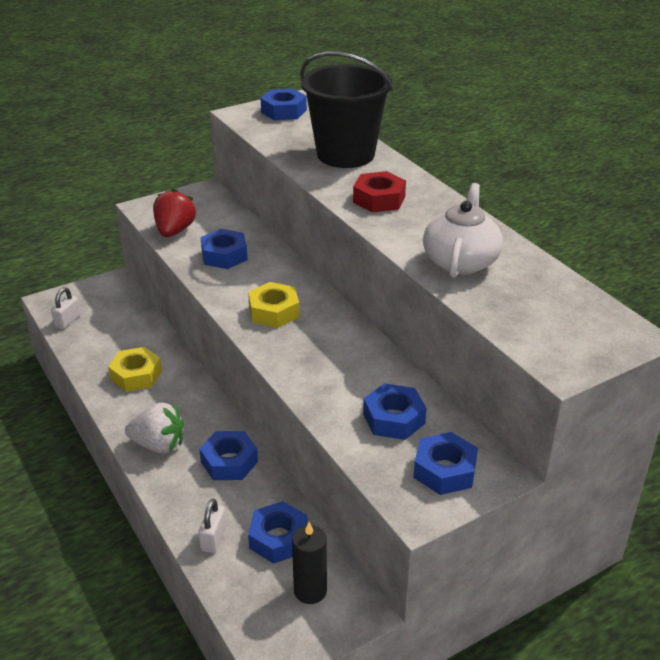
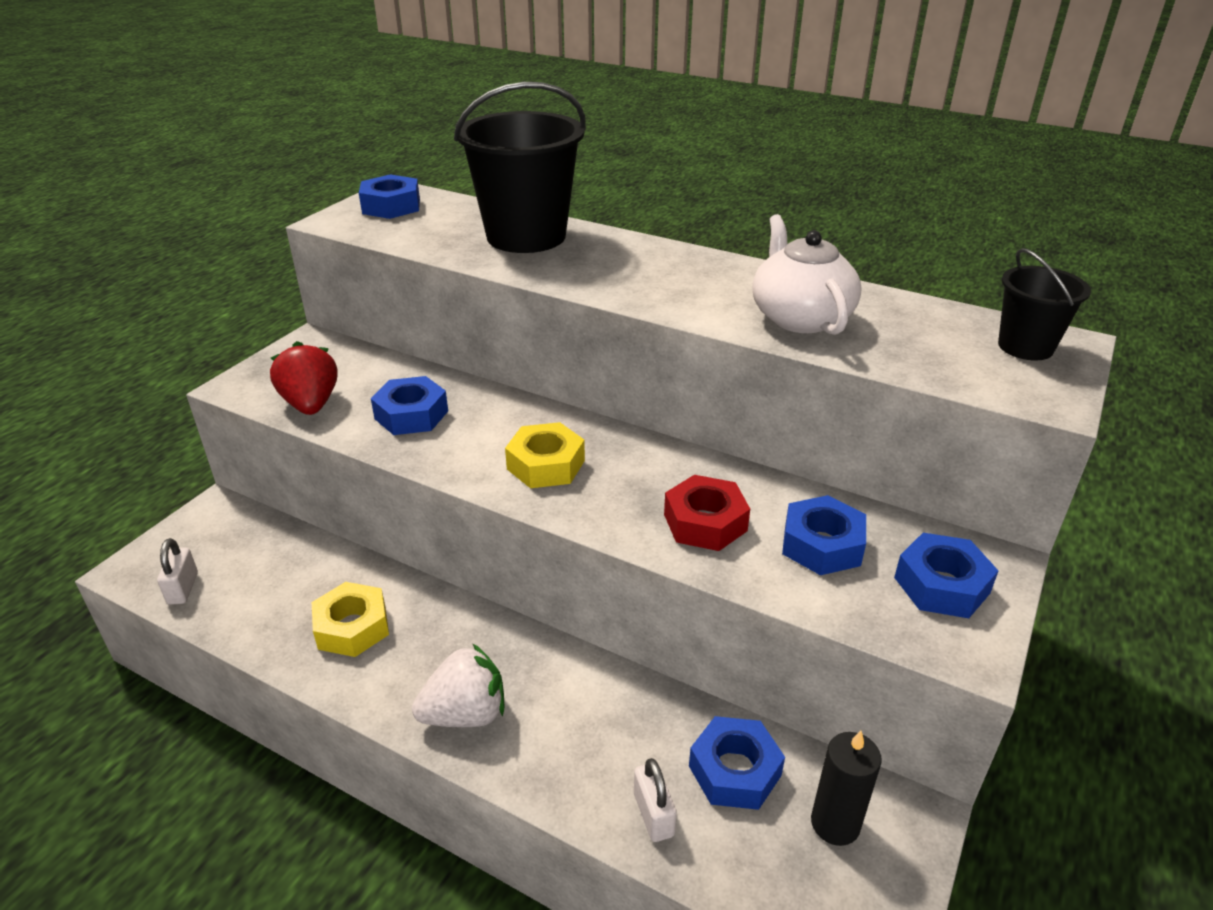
camera: 30 degrees left, 0 degrees up
blue nut [199,431,258,480] -> none
red nut [353,171,406,212] -> red nut moved to [664,475,750,551]
none -> black bucket [998,248,1091,360]

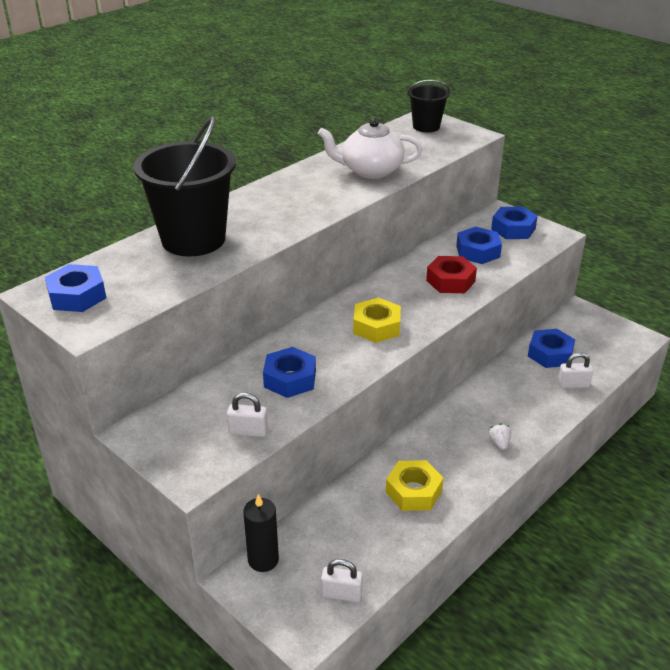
camera: 75 degrees left, 0 degrees up
red strawberry [270,341,337,415] -> white padlock [227,392,268,437]
white strawberry [412,643,504,727] -> white strawberry [489,423,511,450], size x0.48
black candle [811,731,882,846] -> black candle moved to [243,494,279,572]

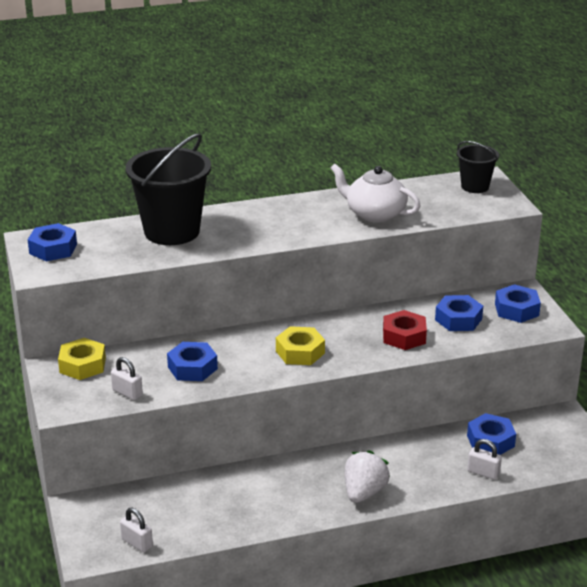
camera: 30 degrees right, 5 degrees down
black candle [243,494,279,572] -> none
yellow nut [386,460,444,511] -> yellow nut moved to [58,338,106,380]
white strawberry [489,423,511,450] -> white strawberry [345,450,390,503], size x2.09

